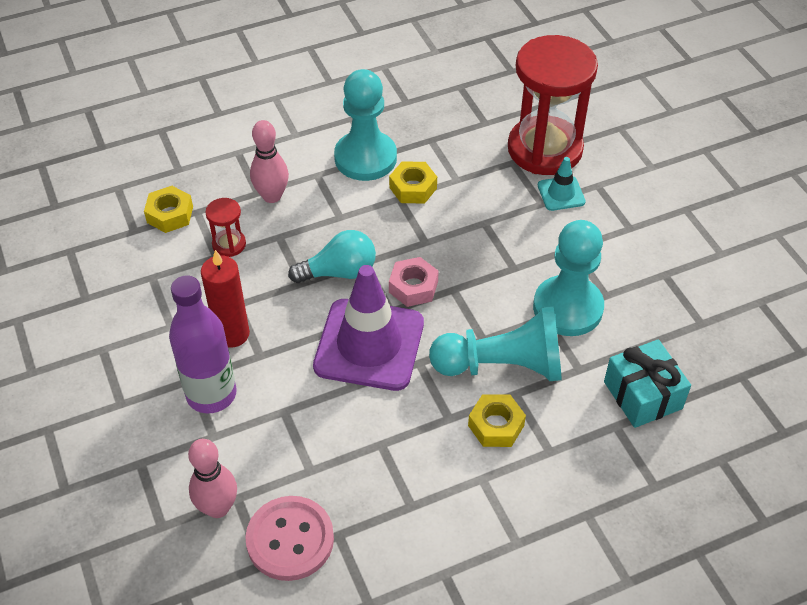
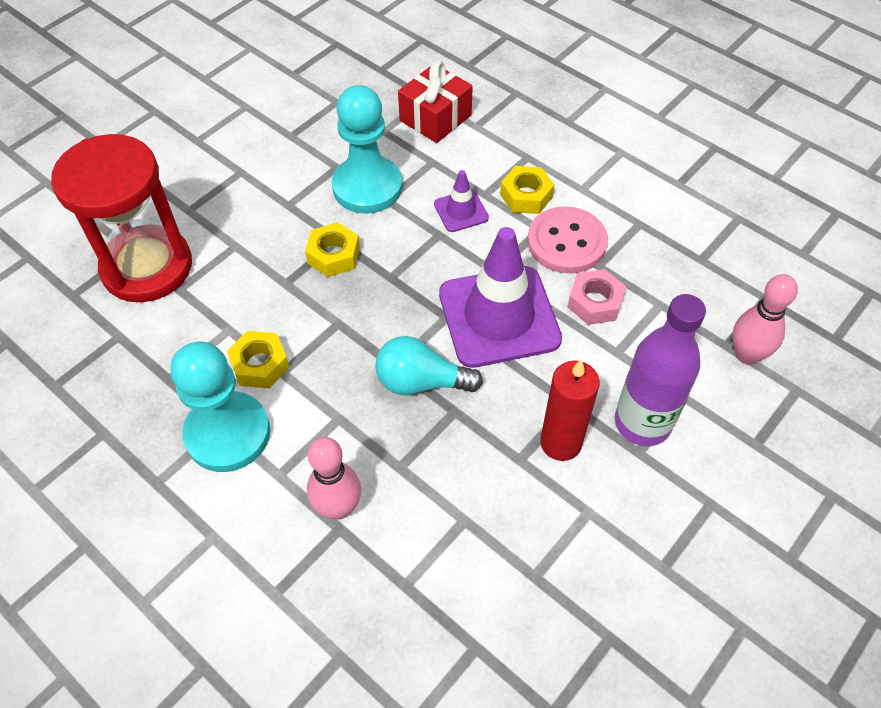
camera: 115 degrees left, 5 degrees up
yellow nut [144,186,193,233] -> yellow nut moved to [305,222,360,277]
red hourglass [206,198,246,257] -> none
pink button [245,496,334,581] -> pink button moved to [527,206,608,274]
turquoise light bulb [288,230,376,283] -> turquoise light bulb turned 45 degrees counterclockwise [375,336,483,395]
pink nut [389,257,439,307] -> pink nut moved to [568,269,626,325]
turquoise pawn [429,306,562,381] -> purple traffic cone [434,170,489,232]
turquoise traffic cone [538,157,586,211] -> none
turquoise gift [604,339,691,428] -> red gift [398,61,473,143]

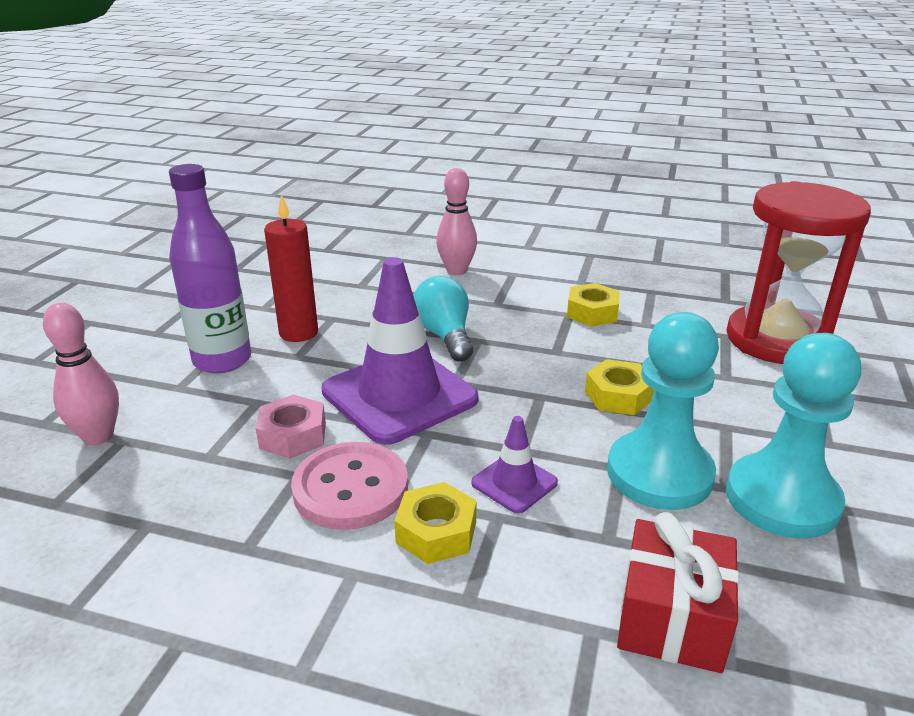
camera: 155 degrees right, 25 degrees down
turquoise pawn [171,342,270,472] -> turquoise pawn moved to [726,333,861,539]
turquoise light bulb [375,336,483,395] -> turquoise light bulb turned 90 degrees counterclockwise [413,276,473,362]

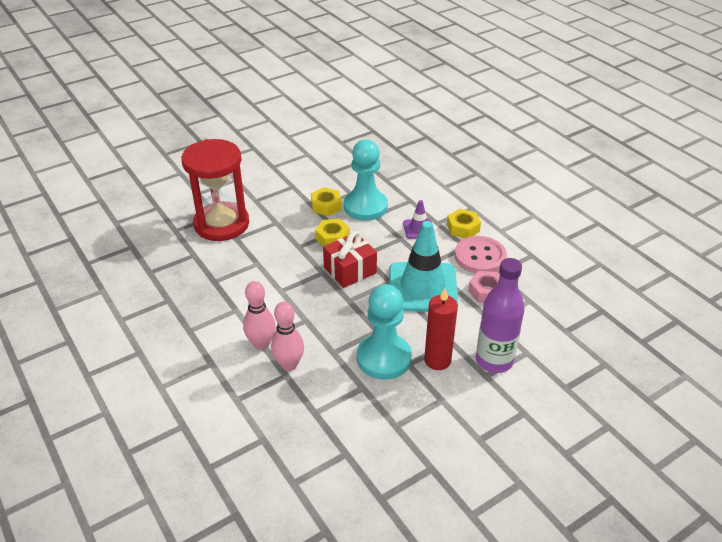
camera: 140 degrees left, 10 degrees up
pink bowling pin [43,303,119,446] -> pink bowling pin moved to [243,281,276,350]
purple traffic cone [322,257,479,445] -> turquoise traffic cone [389,221,458,312]
turquoise light bulb [413,276,473,362] -> none
yellow nut [567,283,620,327] -> yellow nut moved to [311,187,341,216]
red gift [617,512,739,673] -> red gift moved to [323,231,377,288]
turquoise pawn [726,333,861,539] -> turquoise pawn moved to [357,284,412,380]

